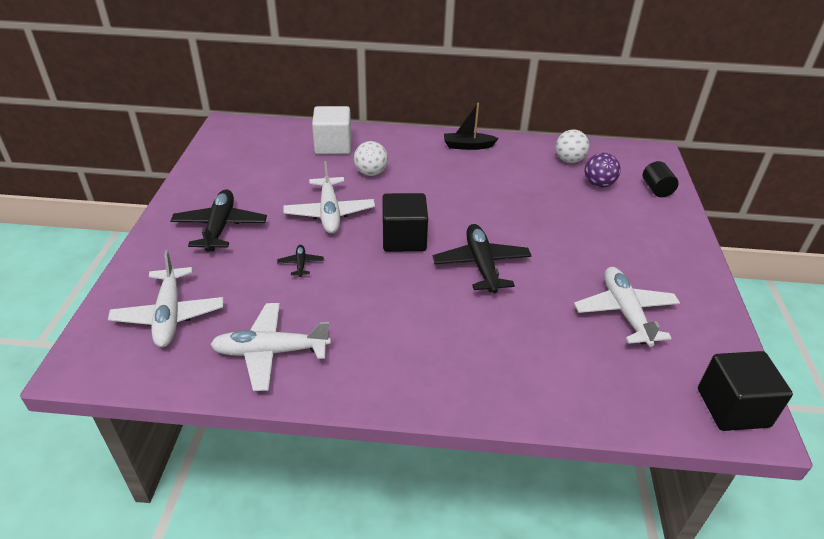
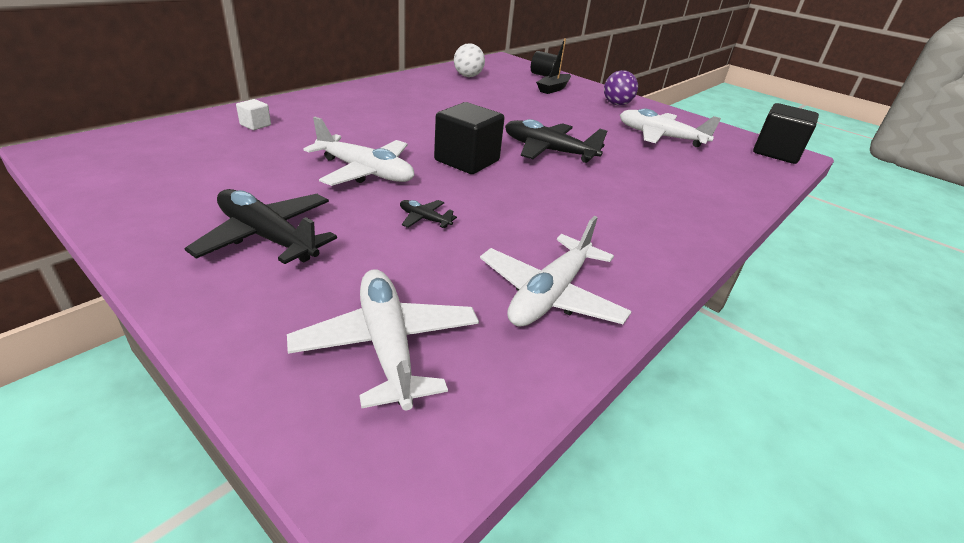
camera: 55 degrees left, 5 degrees down
white plane [108,250,224,347] -> white plane turned 135 degrees counterclockwise [287,269,479,411]
white cube [312,106,351,154] -> white cube [236,99,271,130], size x0.47
white ball [354,141,388,176] -> none
black boat [444,103,499,150] -> black boat moved to [536,38,571,94]
purple ball [585,153,621,188] -> purple ball moved to [604,70,638,106]

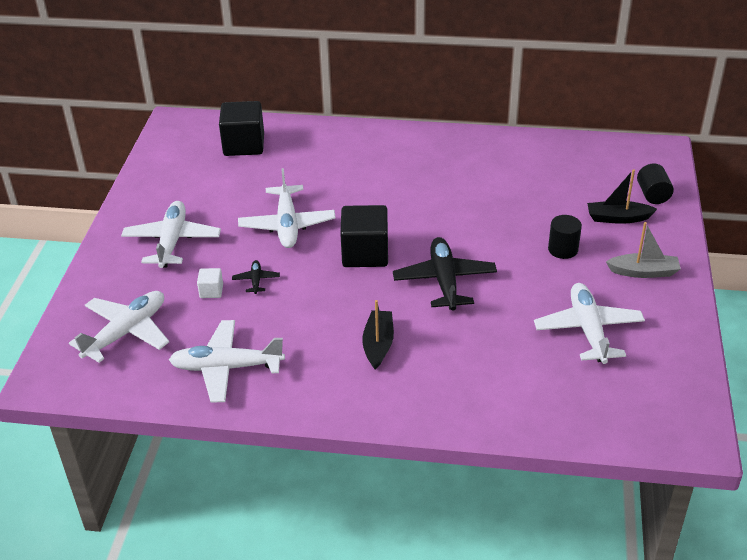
camera: 60 degrees right, 5 degrees up
black plane [184,189,337,264] -> white plane [121,201,221,268]
white cube [236,99,271,130] -> white cube moved to [197,268,223,298]
white ball [454,43,485,77] -> none
purple ball [604,70,638,106] -> grey boat [606,222,681,278]
black cube [753,103,819,164] -> black cube moved to [219,101,264,156]
none -> black boat [362,300,394,369]
none -> black cylinder [548,215,582,259]

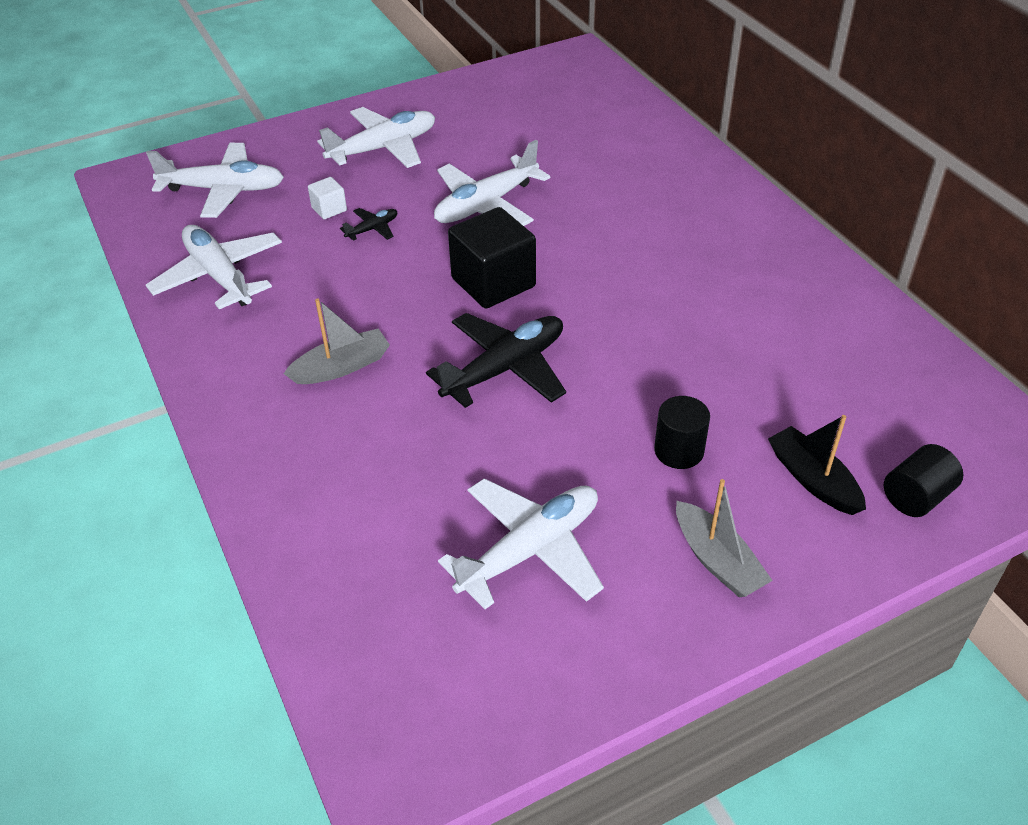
camera: 55 degrees right, 5 degrees up
black cube [219,101,264,156] -> none
black boat [362,300,394,369] -> grey boat [283,298,390,384]

